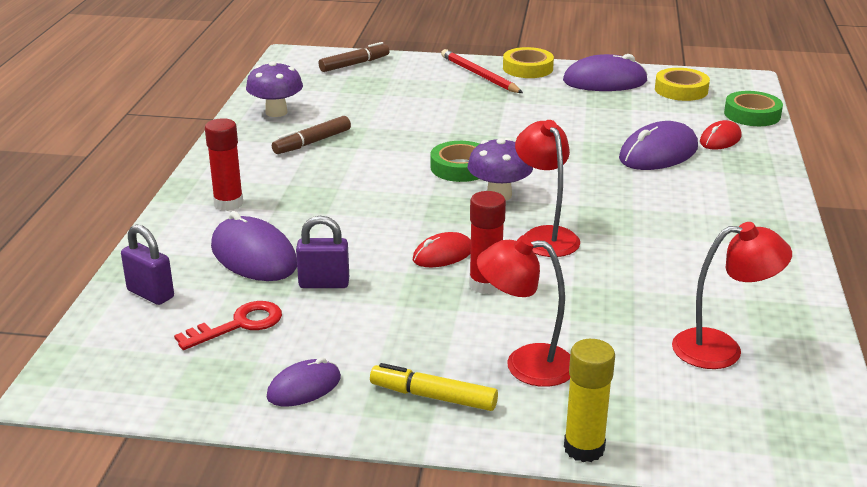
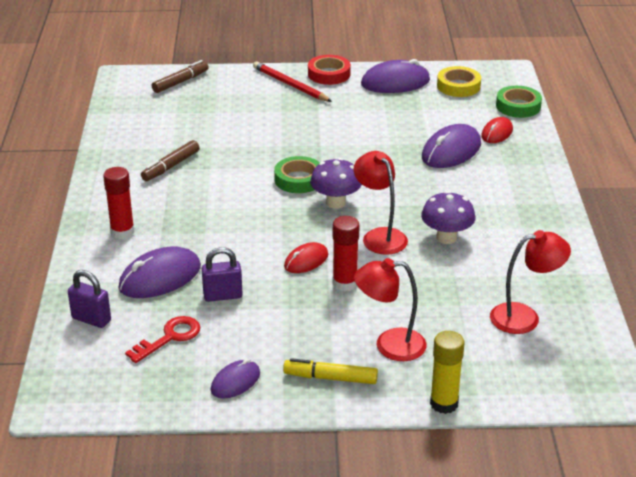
camera: 10 degrees left, 5 degrees up
purple mouse [211,211,297,281] -> purple mouse turned 75 degrees counterclockwise [118,246,201,298]
purple mushroom [246,61,303,117] -> purple mushroom moved to [421,191,475,244]
yellow tape [503,47,554,78] -> red tape [308,55,351,85]

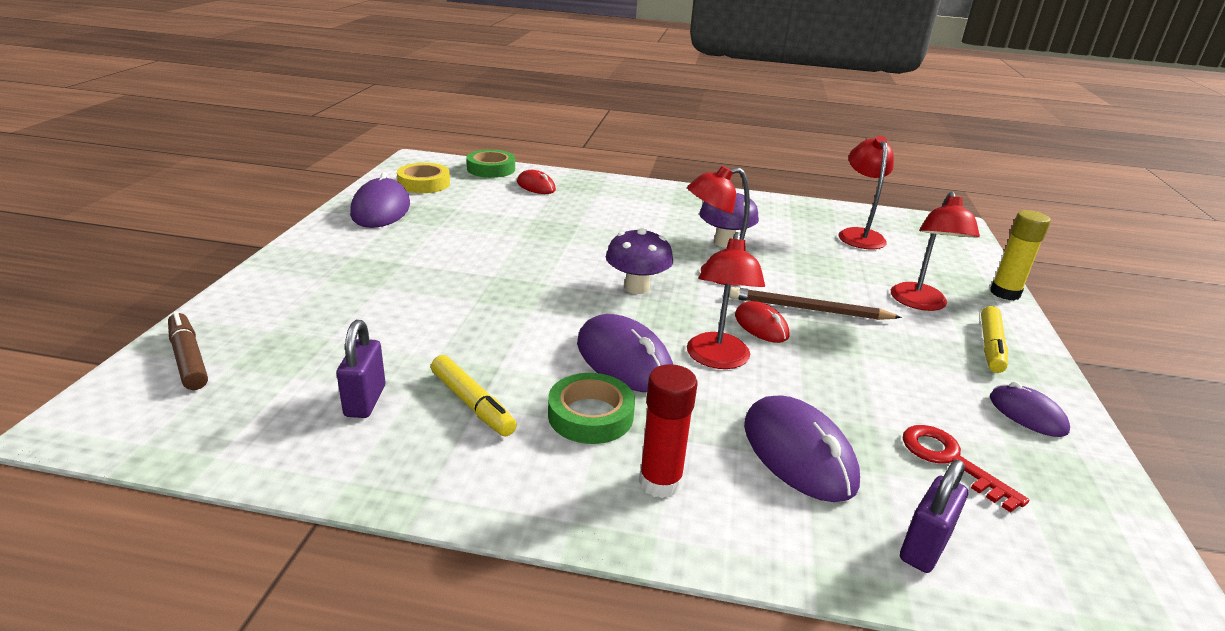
camera: 80 degrees left, 5 degrees down
brown marker [141,140,200,181] -> yellow marker [431,355,517,437]
purple padlock [202,247,243,302] -> purple padlock moved to [337,320,385,418]
red pencil [253,61,332,102] -> none
green tape [274,156,320,193] -> green tape moved to [548,373,635,444]
red tape [308,55,351,85] -> none
red glue stick [333,216,359,291] -> brown pencil [729,287,902,320]
purple mouse [422,124,481,168] -> purple mouse moved to [577,314,673,392]
none -> red lamp [687,232,765,369]

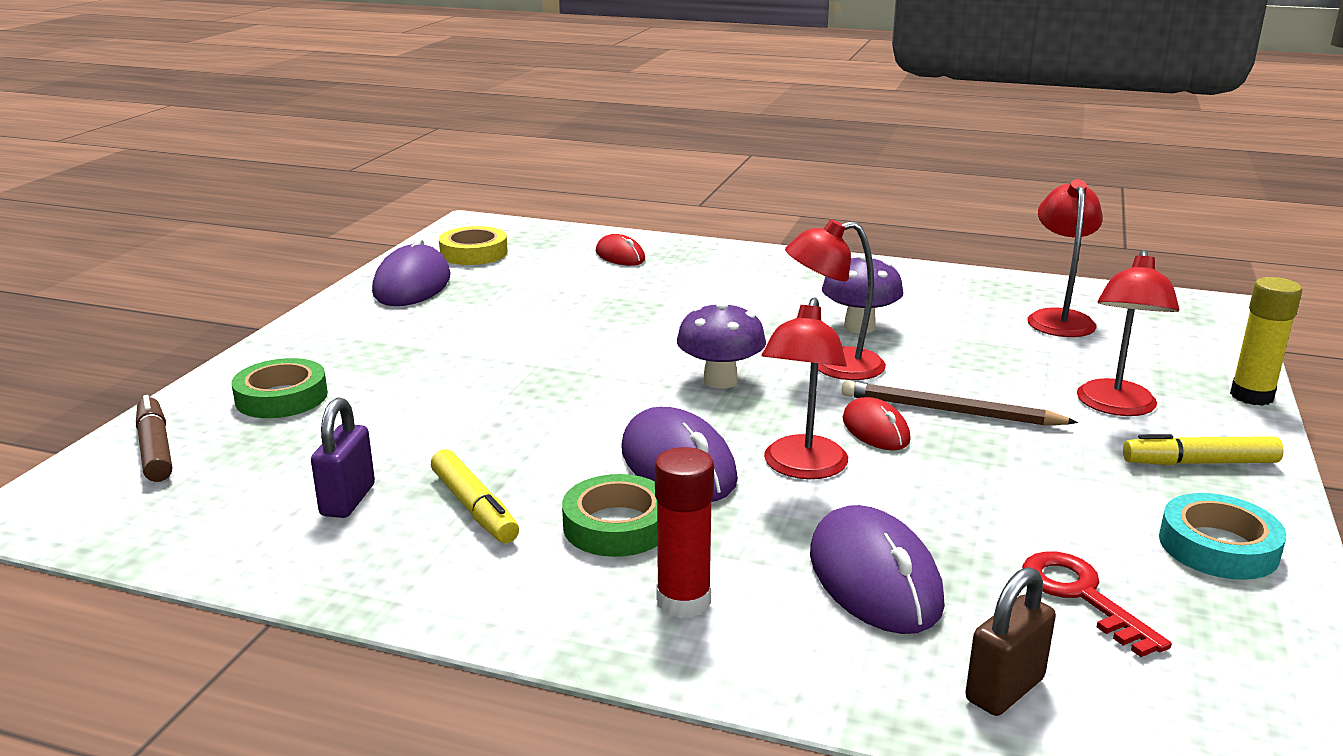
camera: 10 degrees right, 5 degrees down
green tape [466,149,515,178] -> green tape moved to [231,358,328,418]
purple padlock [900,460,968,573] -> brown padlock [965,567,1056,716]
yellow marker [981,306,1008,373] -> yellow marker turned 60 degrees clockwise [1123,434,1284,465]
purple mouse [990,382,1070,437] -> turquoise tape [1159,493,1286,580]

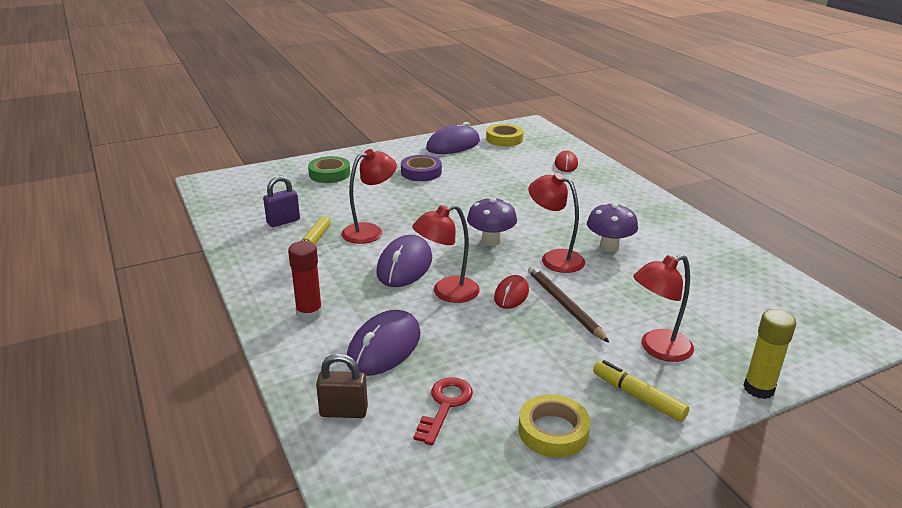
camera: 45 degrees right, 5 degrees up
brown marker [136,395,172,482] -> none
green tape [562,474,657,557] -> none
red lamp [1027,179,1103,337] -> red lamp moved to [341,149,397,244]
turquoise tape [1159,493,1286,580] -> yellow tape [518,394,591,458]
none -> purple tape [401,155,442,181]

